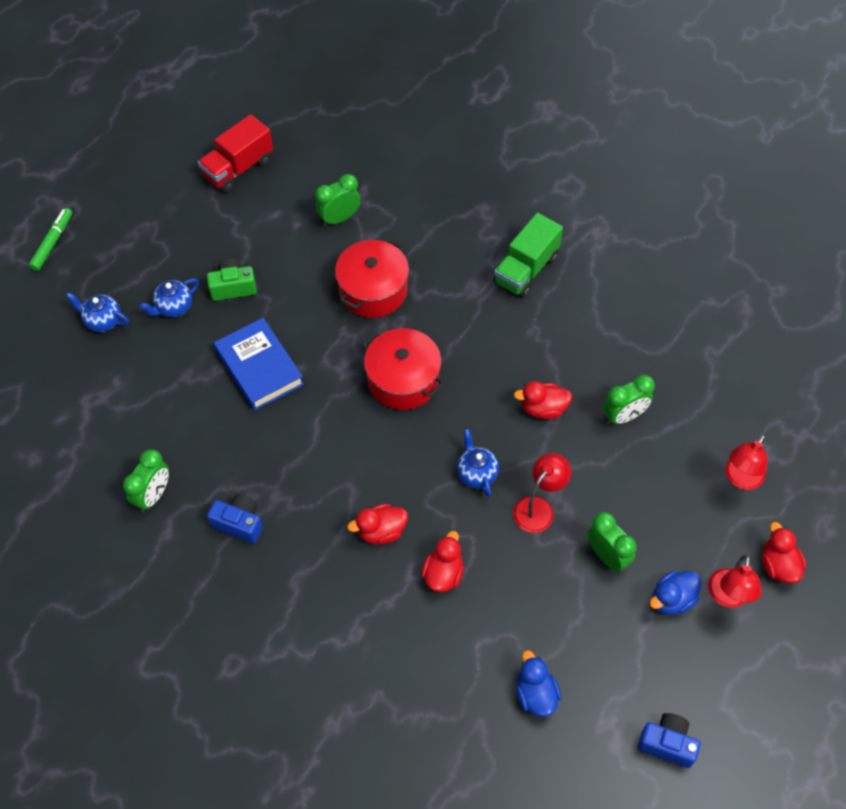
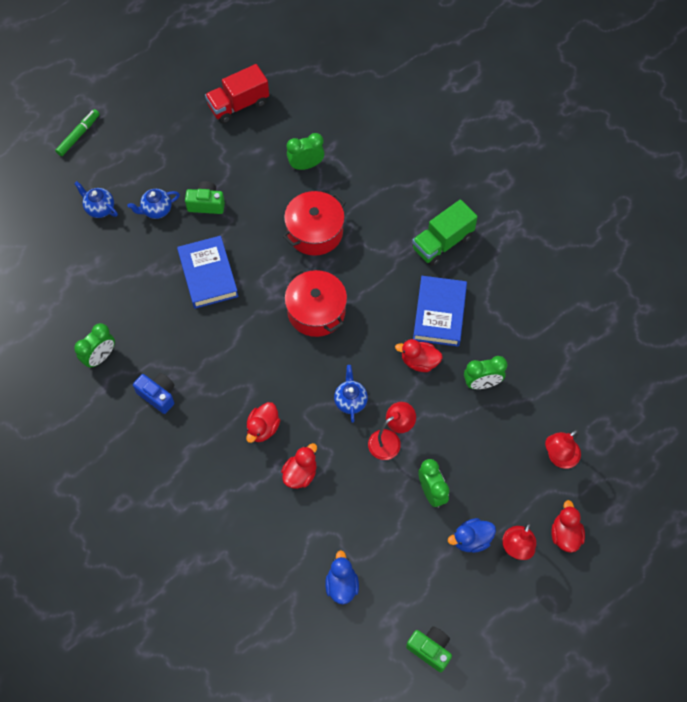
camera: 15 degrees right, 5 degrees up
red duck [347,504,408,544] -> red duck turned 60 degrees counterclockwise [246,402,280,443]
blue camera [638,713,701,768] -> green camera [406,626,452,672]
none -> blue book [413,276,467,347]

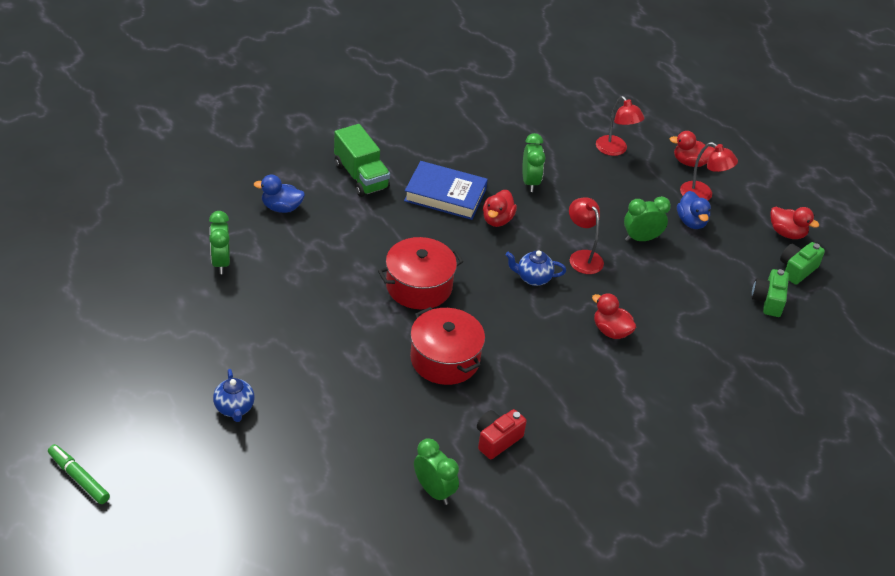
camera: 85 degrees left, 20 degrees down
blue teapot [74,181,118,218] -> none
blue camera [133,373,174,414] -> red camera [477,409,527,459]
blue book [177,236,239,309] -> none
green camera [185,181,225,214] -> green camera moved to [751,269,789,317]
red truck [205,64,269,124] -> none
red duck [246,402,280,443] -> red duck moved to [771,207,819,239]
red pot [283,191,346,256] -> red pot moved to [410,307,485,385]
blue duck [325,550,359,604] -> blue duck moved to [254,175,305,213]

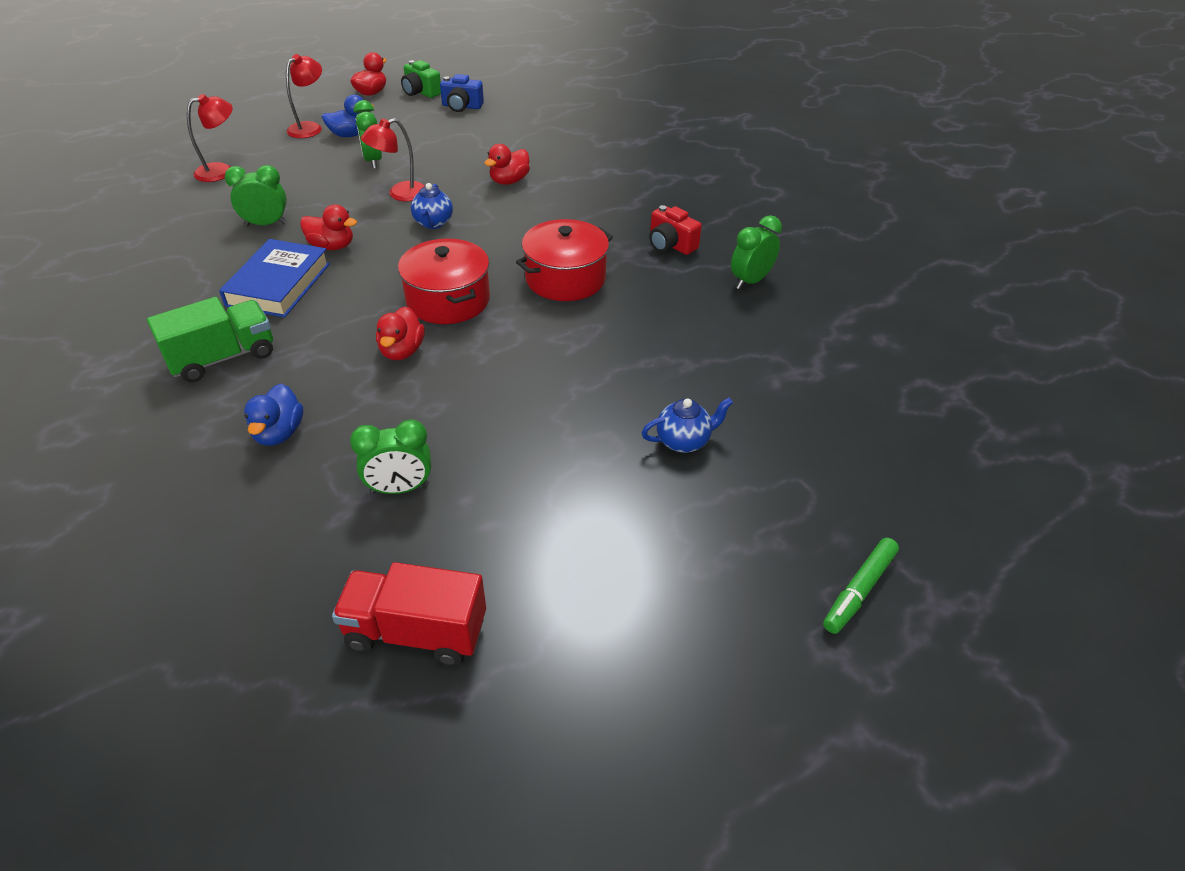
camera: 90 degrees left, 0 degrees up
red duck [670,131,715,167] -> red duck moved to [376,306,425,360]
green camera [751,269,789,317] -> blue camera [440,74,484,112]
none -> red truck [332,562,486,666]

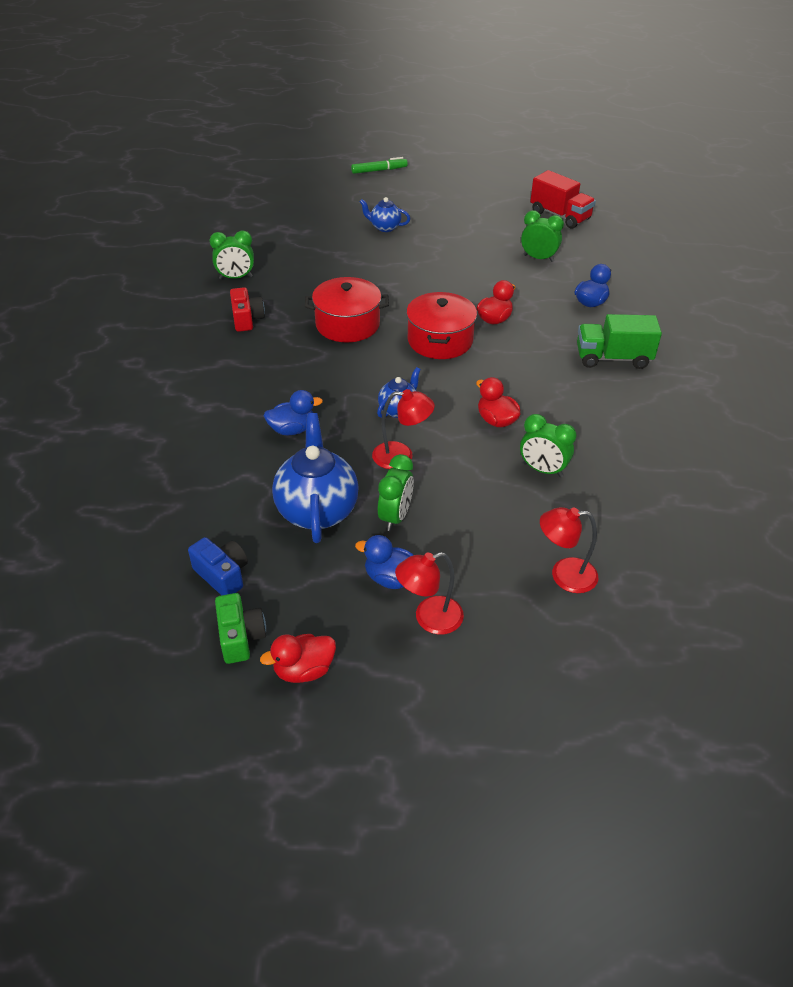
camera: 145 degrees left, 0 degrees up
blue book [219,239,330,317] -> none
red duck [484,144,530,185] -> blue duck [264,390,323,435]
none -> blue teapot [272,413,359,543]

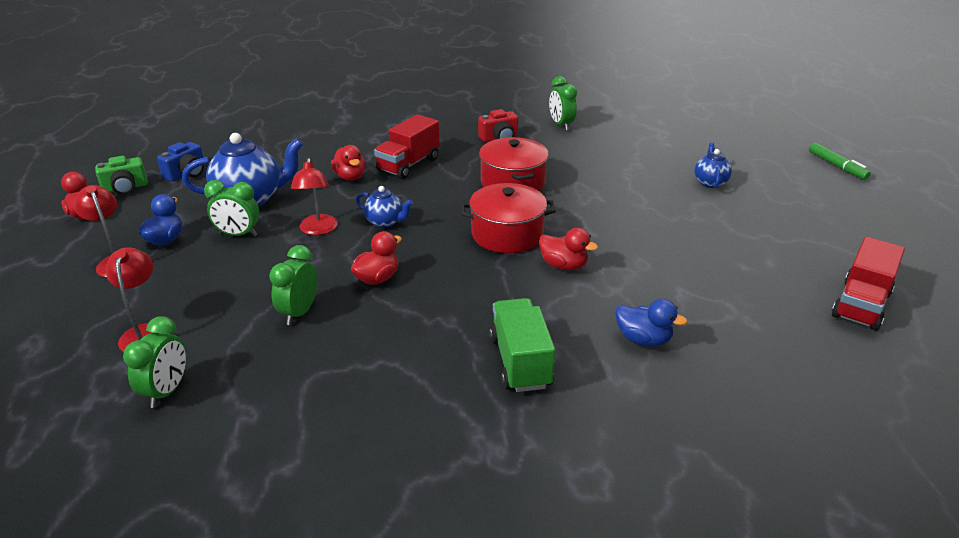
camera: 80 degrees right, 10 degrees down
blue duck [264,390,323,435] -> red duck [331,145,365,181]
green clock [521,210,564,262] -> green clock moved to [123,316,186,408]
none -> red truck [374,114,440,179]

